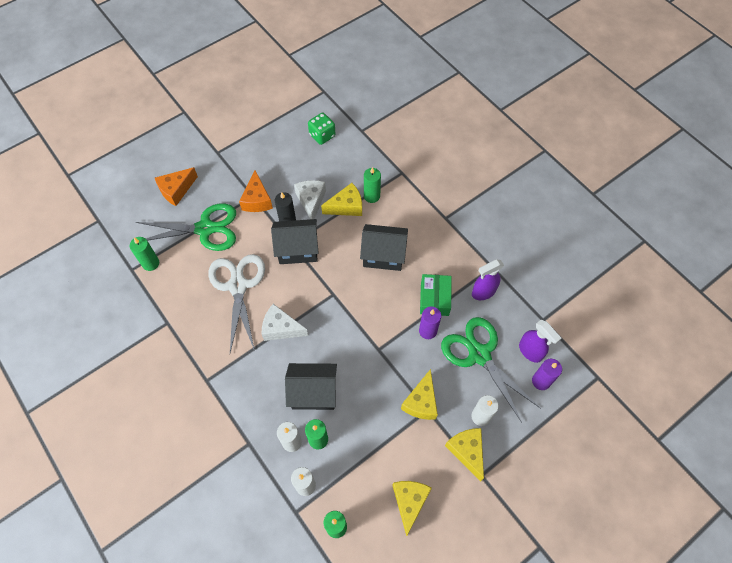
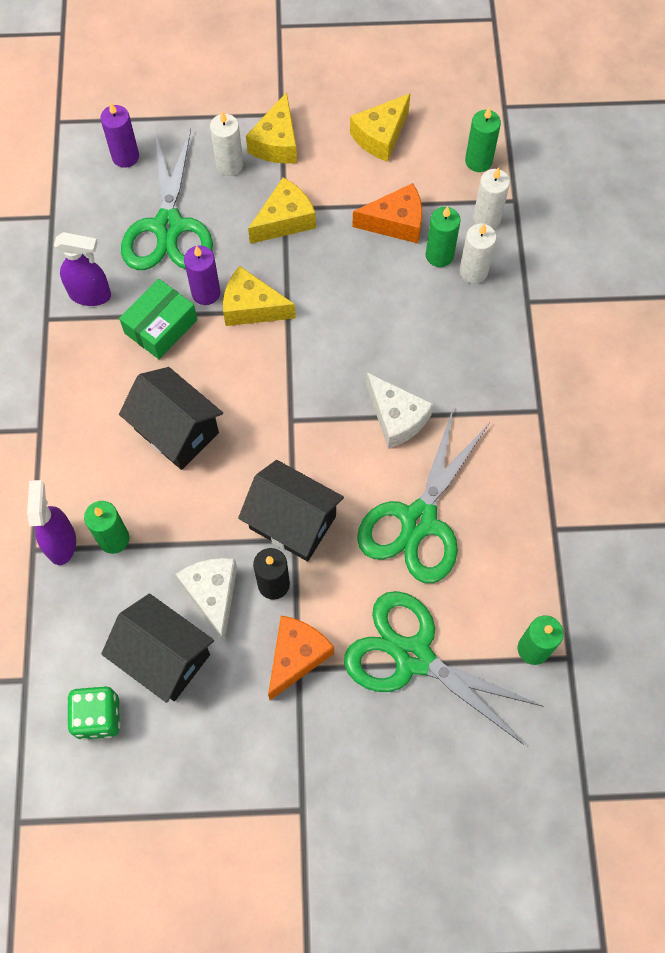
camera: 145 degrees left, 5 degrees up
orange cheese [155,167,198,206] -> orange cheese moved to [352,183,422,243]
white scissors [208,254,265,353] -> green scissors [357,409,490,583]
black house [285,363,337,410] -> black house moved to [101,594,214,703]
white cheese [294,180,326,219] -> white cheese turned 135 degrees clockwise [175,558,237,642]
yellow cheese [321,183,362,216] -> yellow cheese moved to [223,266,296,326]
purple spray bottle [519,320,561,363] -> purple spray bottle moved to [27,480,76,565]

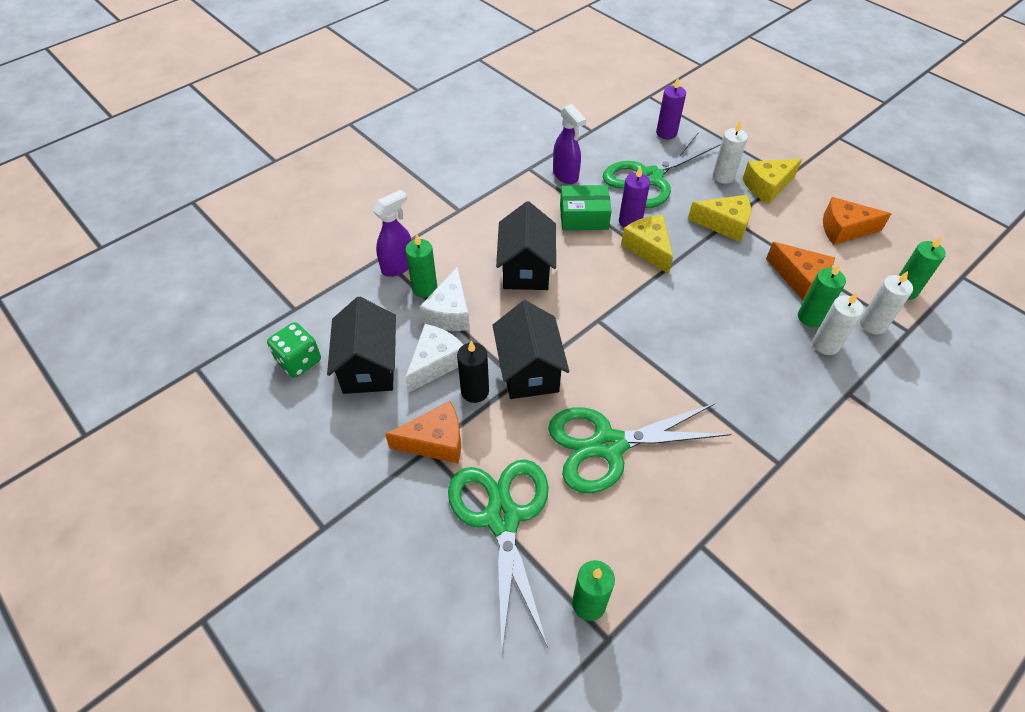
camera: 50 degrees right, 15 degrees down
yellow cheese [350,93,411,162] -> orange cheese [823,197,891,245]
white cheese [366,373,433,449] -> white cheese moved to [419,267,470,331]

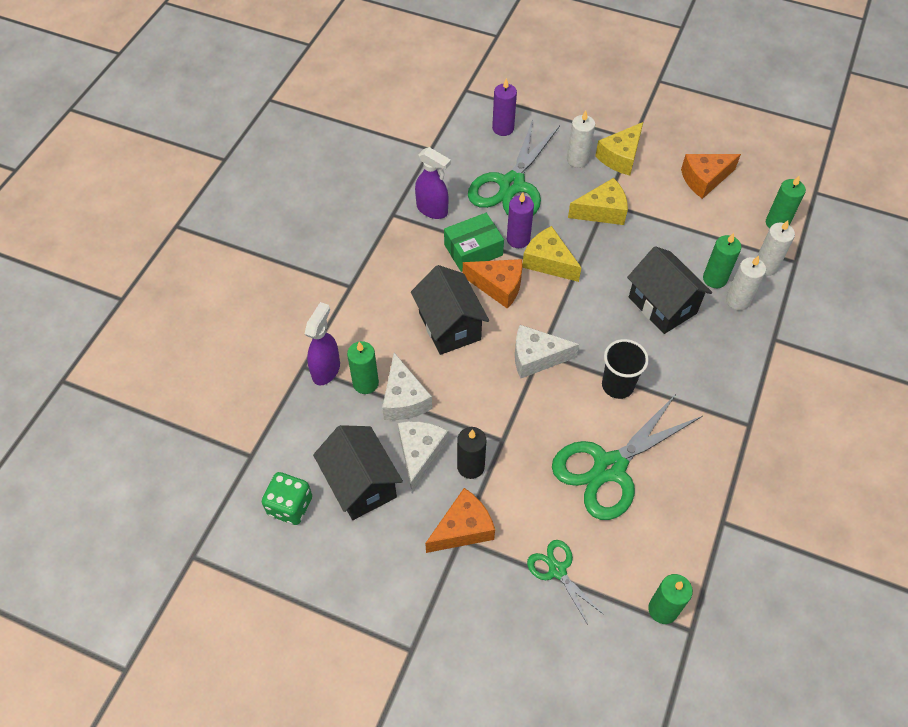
camera: 25 degrees left, 5 degrees up
green scissors [448,459,548,650] -> green scissors [527,540,604,625], size x0.51
black house [492,300,569,399] -> black house moved to [627,246,712,334]
orange cheese [766,242,835,300] -> orange cheese moved to [463,259,522,309]
none -> white cheese [515,325,579,378]
none -> black cup [602,339,649,399]

